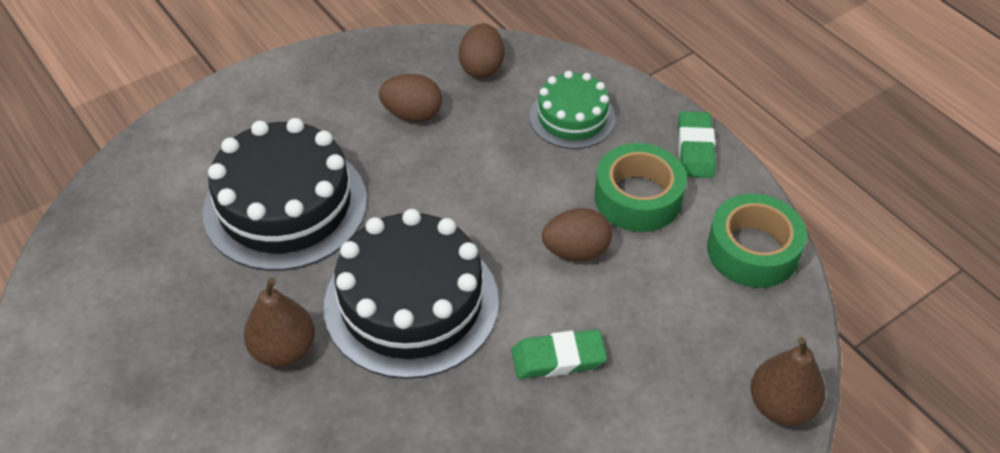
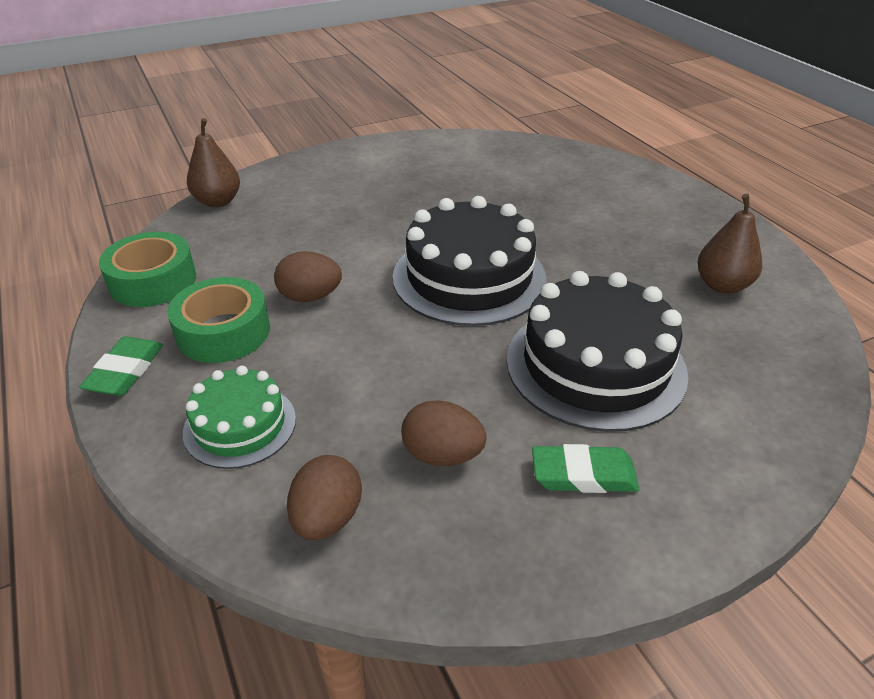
camera: 170 degrees left, 10 degrees down
brown pear [244,278,315,367] -> brown pear moved to [698,194,762,294]
green eraser [512,330,607,379] -> green eraser moved to [532,444,639,493]

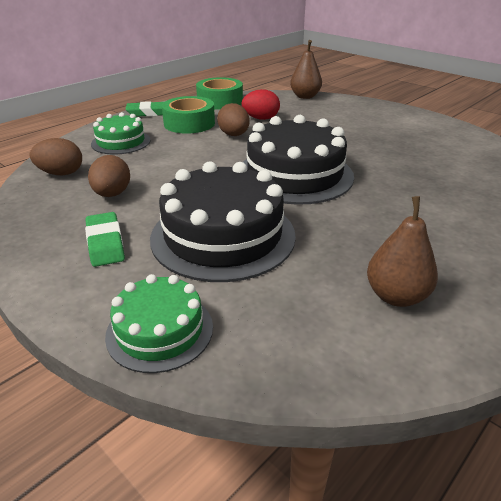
camera: 70 degrees right, 5 degrees down
none -> green cake [105,274,213,373]
none -> red egg [242,89,280,120]

